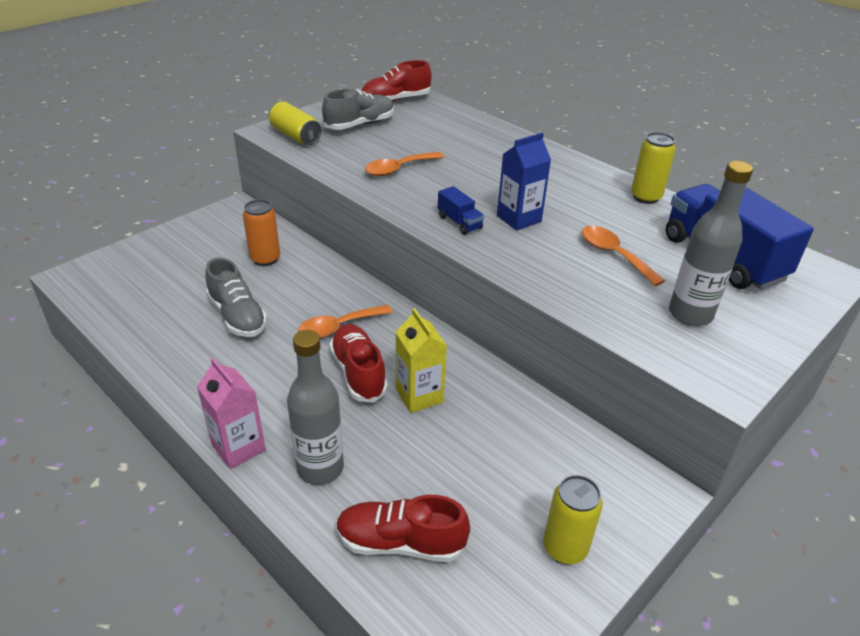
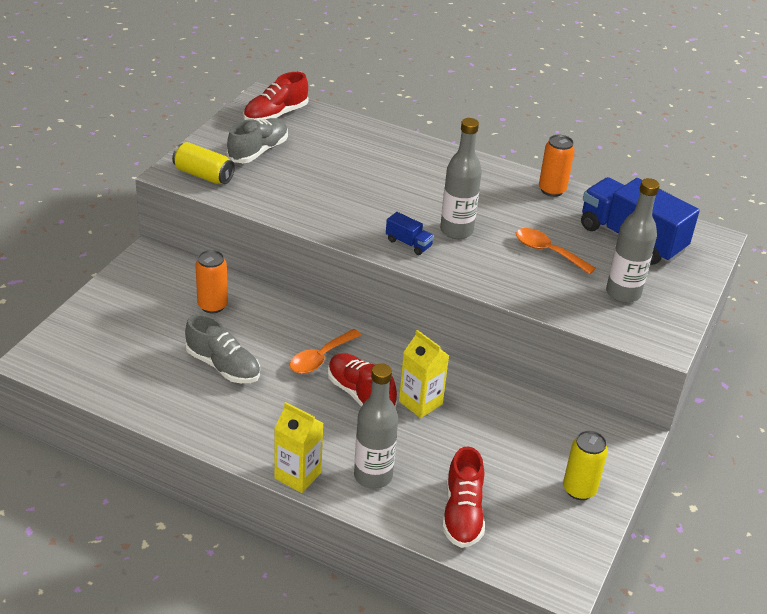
camera: 20 degrees left, 0 degrees up
pink carton [197,358,266,469] -> yellow carton [274,402,323,493]
red shoe [336,495,470,562] -> red shoe turned 75 degrees counterclockwise [442,446,485,548]
orange spoon [365,152,444,176] -> none
blue carton [497,133,551,231] -> grey bottle [440,118,482,239]
yellow can [631,132,676,204] -> orange can [539,135,575,197]

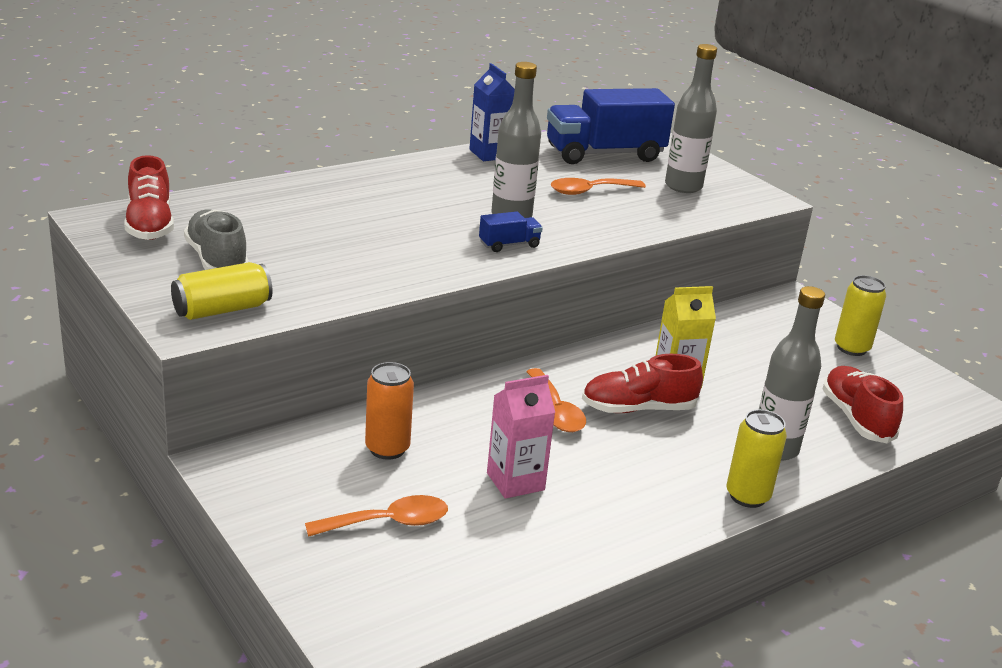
camera: 60 degrees left, 10 degrees down
grey shoe [185,314,260,383] -> pink carton [487,375,555,499]
yellow carton [274,402,323,493] -> yellow can [727,410,787,508]
red shoe [442,446,485,548] -> red shoe turned 135 degrees counterclockwise [822,366,903,443]
orange can [539,135,575,197] -> blue carton [469,63,515,161]
none -> orange spoon [305,495,448,537]

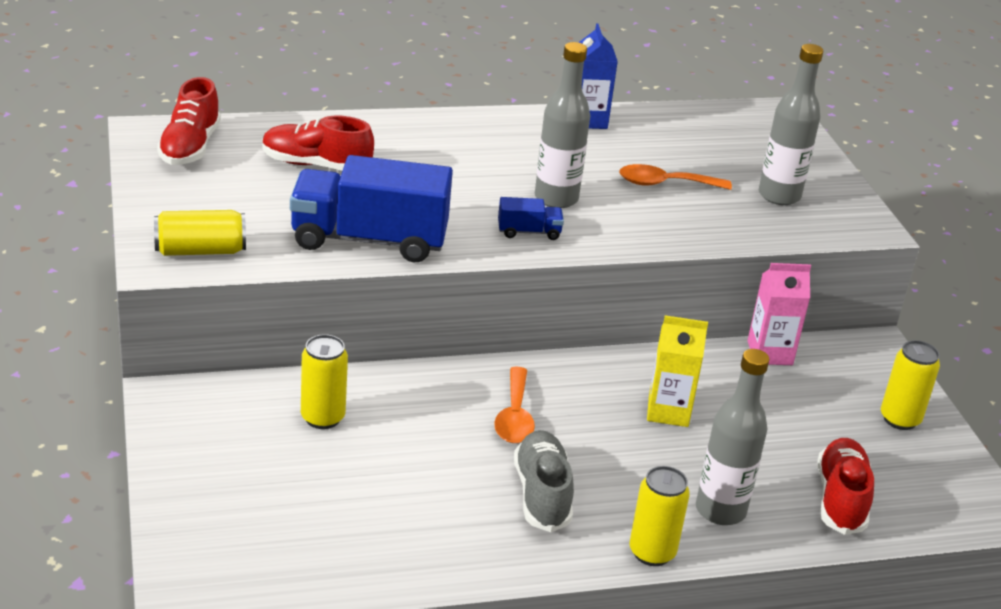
camera: 20 degrees right, 5 degrees up
grey shoe [184,209,249,270] -> grey shoe moved to [514,430,574,532]
orange spoon [305,495,448,537] -> none
orange can [365,362,414,460] -> yellow can [301,334,348,429]
pink carton [487,375,555,499] -> pink carton moved to [747,263,811,365]
blue truck [547,88,675,164] -> blue truck moved to [290,155,453,262]
red shoe [582,354,703,413] -> red shoe moved to [262,115,374,171]

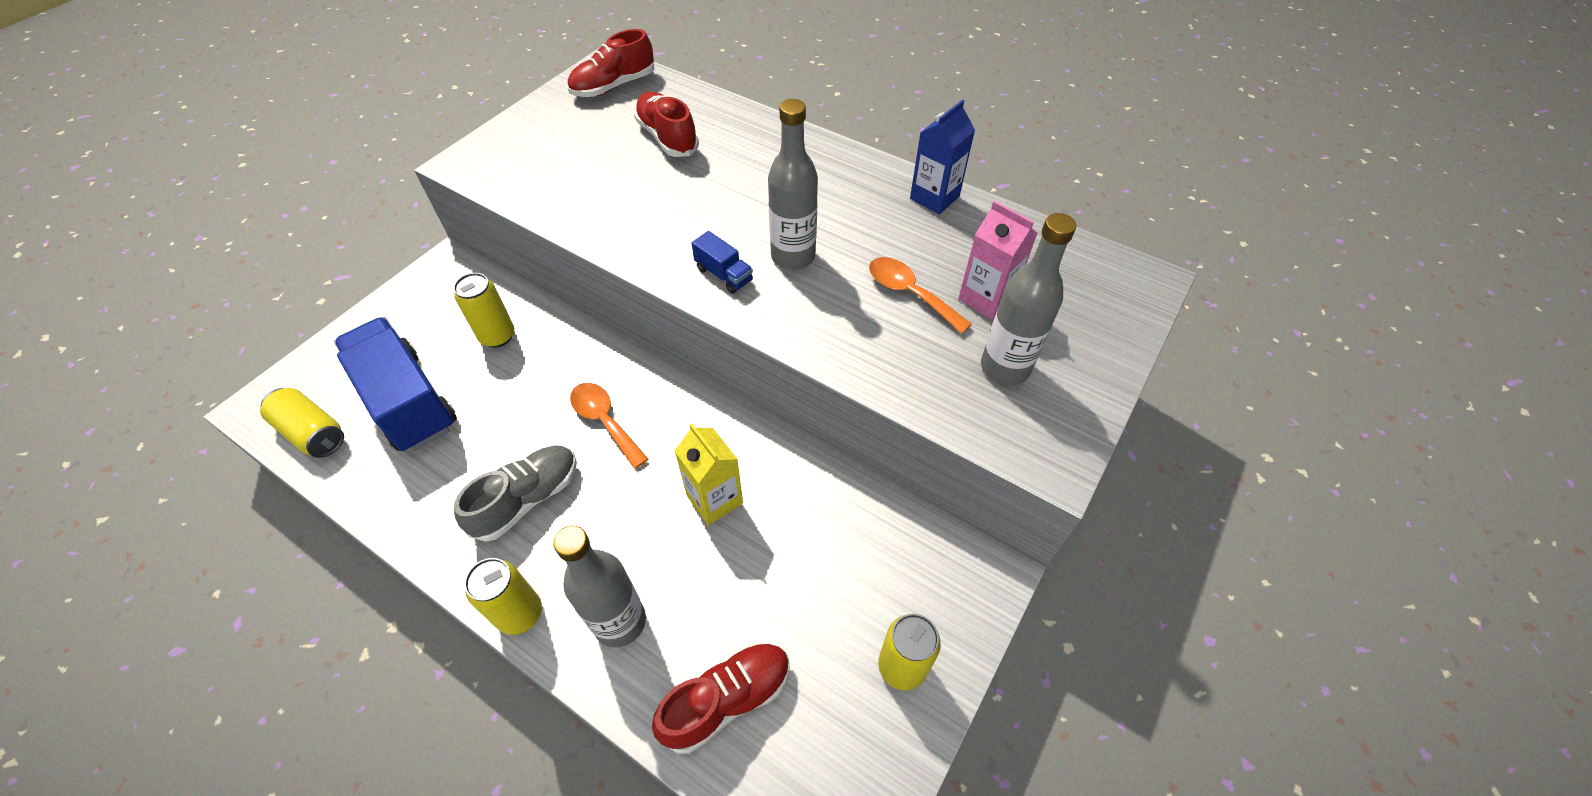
camera: 50 degrees right, 20 degrees up
yellow can [154,210,246,256] -> yellow can moved to [260,388,344,458]
blue truck [290,155,453,262] -> blue truck moved to [334,317,457,452]
orange spoon [494,366,535,443] -> orange spoon turned 90 degrees clockwise [570,383,648,469]
pink carton [747,263,811,365] -> pink carton moved to [958,201,1038,320]

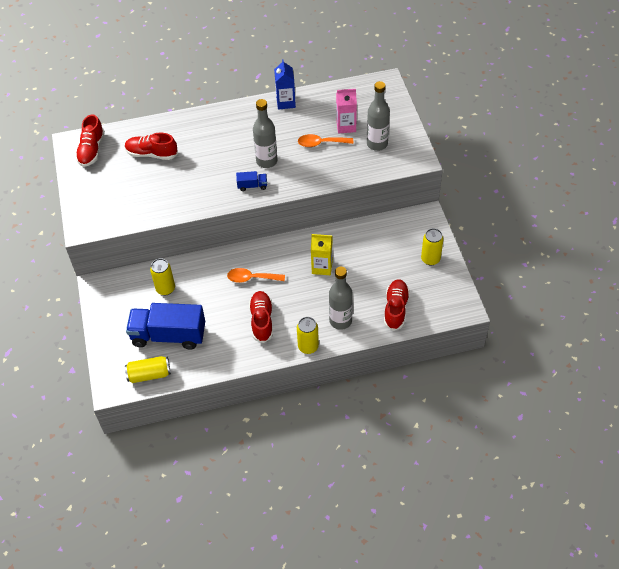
camera: 45 degrees left, 0 degrees up
grey shoe [454,446,577,542] -> red shoe [249,291,273,343]

